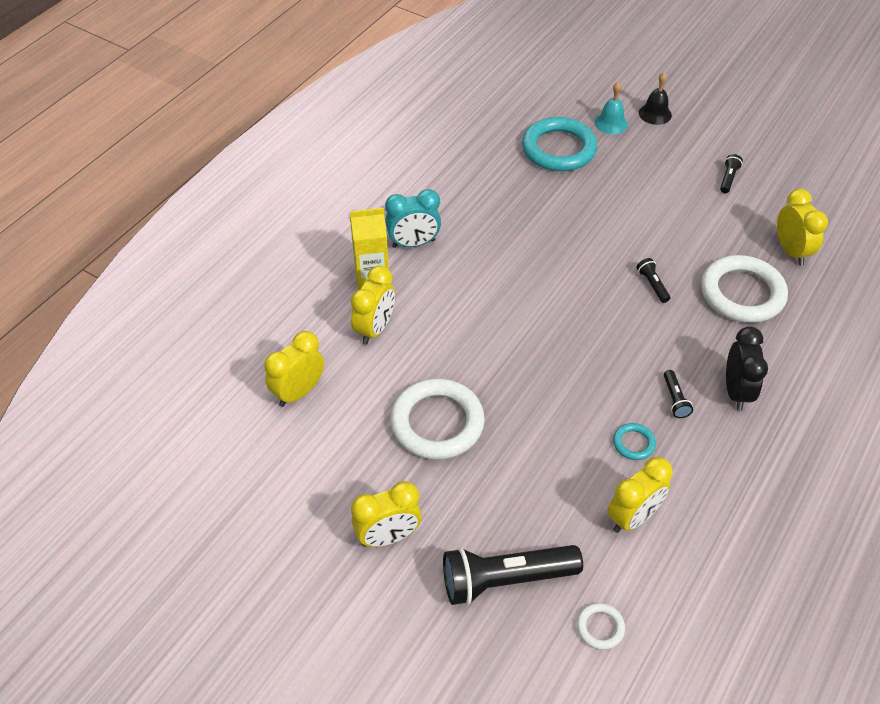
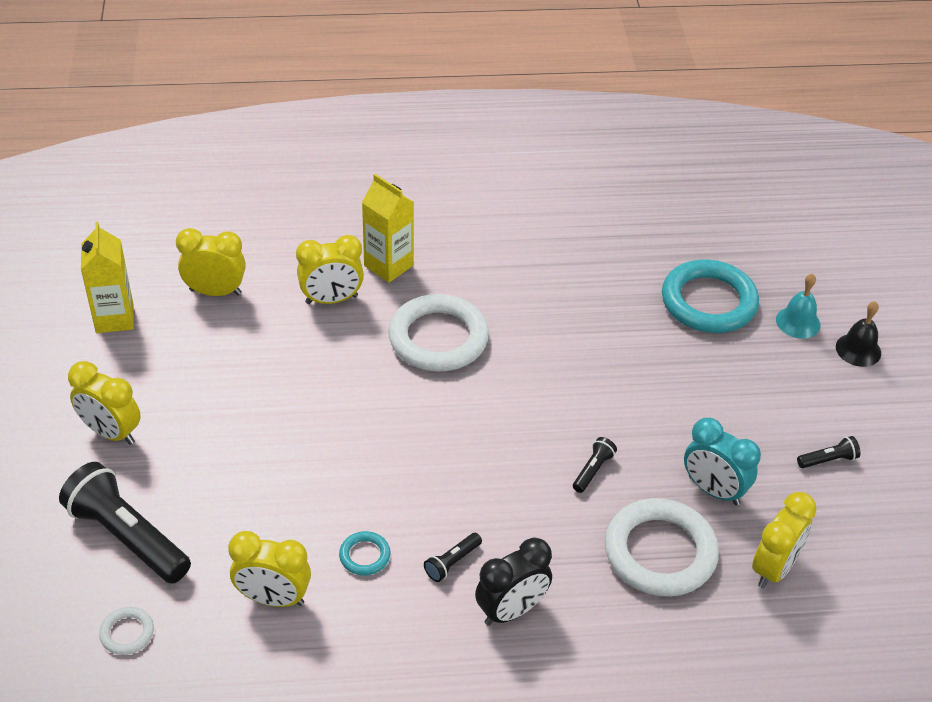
camera: 50 degrees right, 5 degrees down
turquoise clock [385,189,441,248] -> turquoise clock moved to [684,418,761,506]
white ring [390,378,485,460] -> white ring moved to [388,294,489,372]
none -> yellow carton [81,222,134,333]

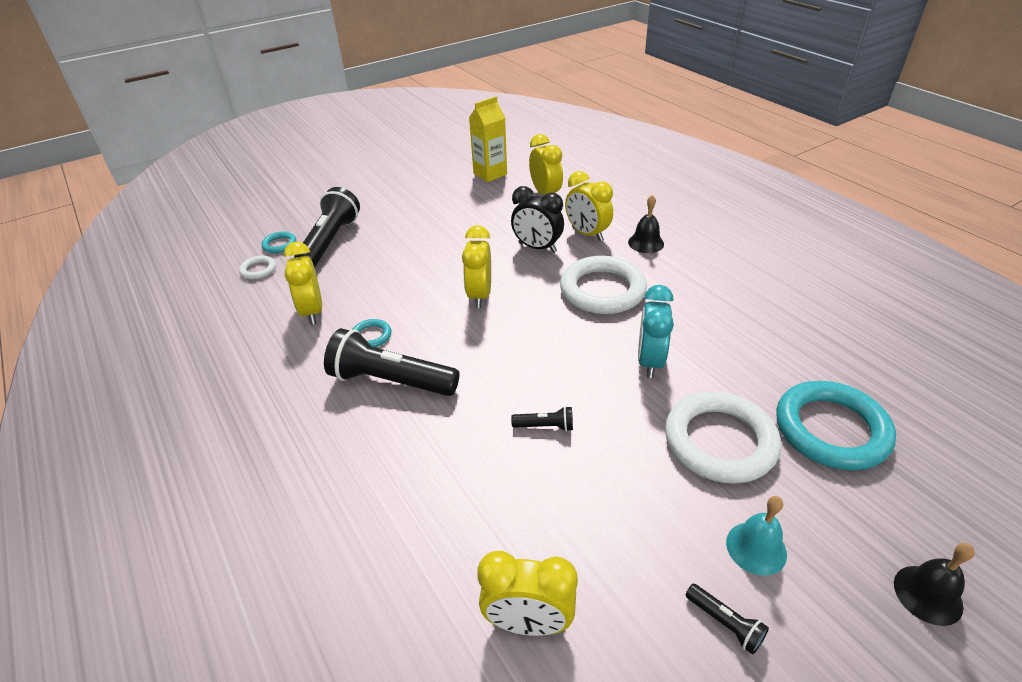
camera: 65 degrees right, 5 degrees down
yellow clock [68,361,141,445] -> yellow clock moved to [462,225,491,308]
yellow carton [362,174,414,283] -> black bell [628,195,664,253]
black flashlight [424,533,482,582] -> black flashlight [324,328,460,396], size x2.28
black clock [475,537,552,626] -> black clock moved to [511,186,564,253]
white ring [605,498,719,596] -> white ring moved to [665,391,781,484]
turquoise clock [684,418,761,506] -> turquoise clock moved to [638,285,674,378]
turquoise bell [776,273,821,339] -> turquoise bell moved to [726,496,787,576]
none -> turquoise ring [261,231,296,253]

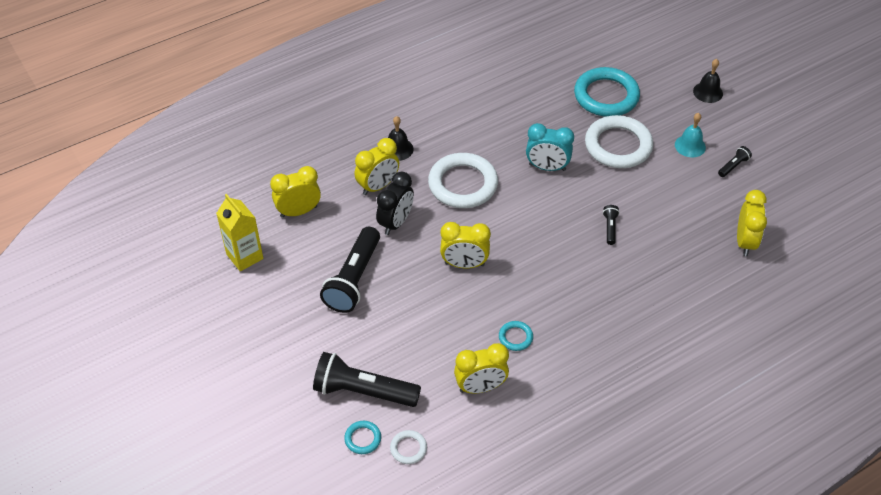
camera: 90 degrees left, 10 degrees up
black flashlight [324,328,460,396] -> black flashlight moved to [320,227,380,313]

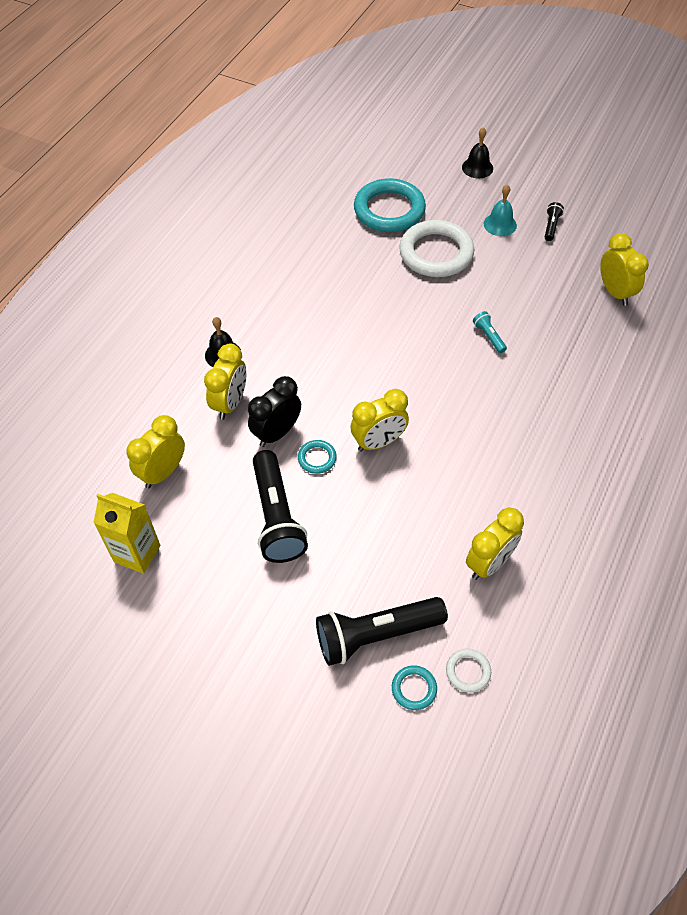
camera: 30 degrees left, 5 degrees up
black clock [376,171,414,235] -> black clock turned 135 degrees counterclockwise [248,376,301,447]
white ring [428,153,498,208] -> none
turquoise ring [499,321,533,351] -> turquoise ring moved to [298,440,337,474]
turquoise clock [526,123,574,171] -> none
black flashlight [603,205,620,245] -> turquoise flashlight [473,311,507,353]

